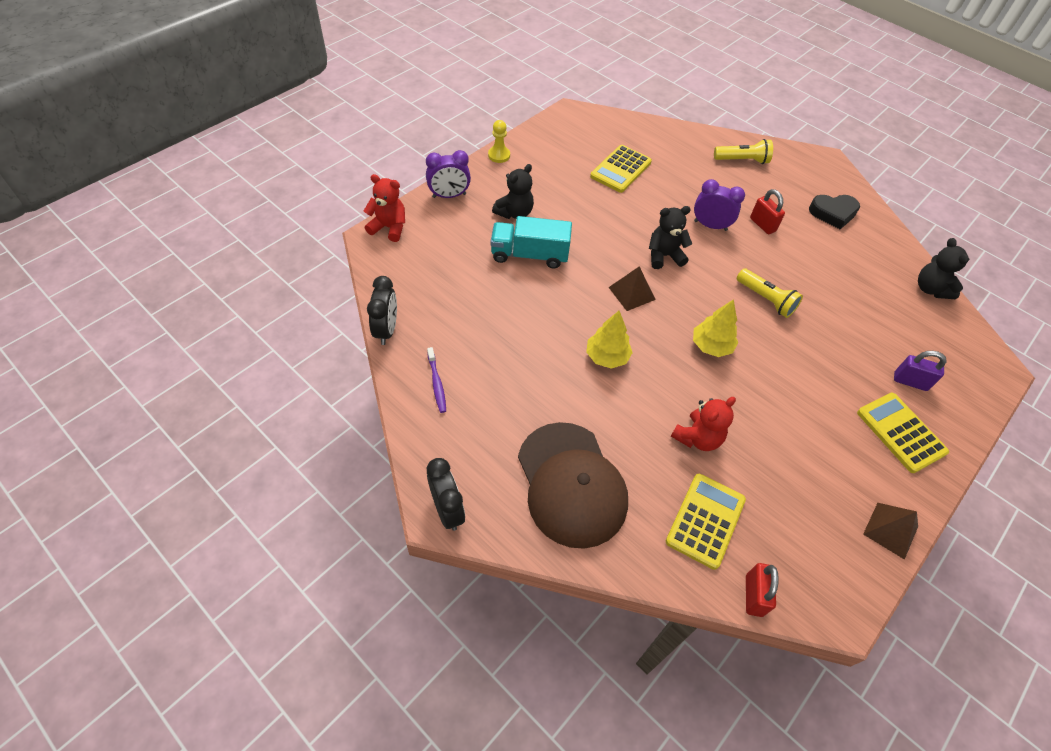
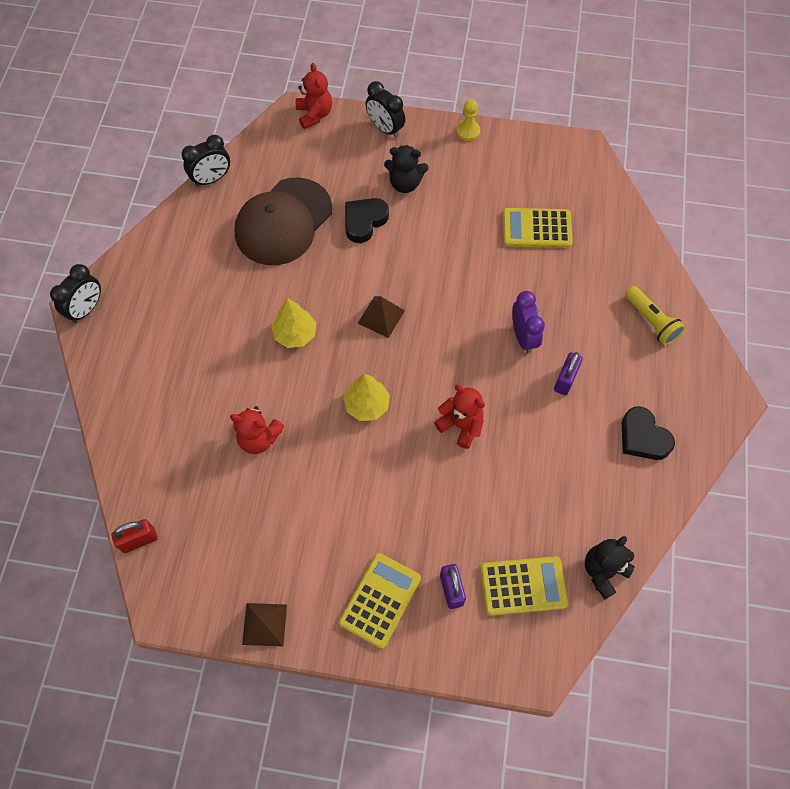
camera: 60 degrees right, 10 degrees up
purple clock [426,150,471,198] -> black clock [366,81,405,138]
purple toothbrush [427,347,446,413] -> none
turquoise truck [490,216,572,269] -> black heart [345,198,389,243]
brown cap [518,422,628,549] -> brown cap moved to [235,178,332,265]
black teddy bear [649,206,692,269] -> none
yellow calculator [666,474,746,570] -> yellow calculator moved to [480,556,568,616]
yellow flashlight [737,268,803,318] -> red teddy bear [434,385,485,449]
red padlock [750,189,785,234] -> purple padlock [554,352,583,396]

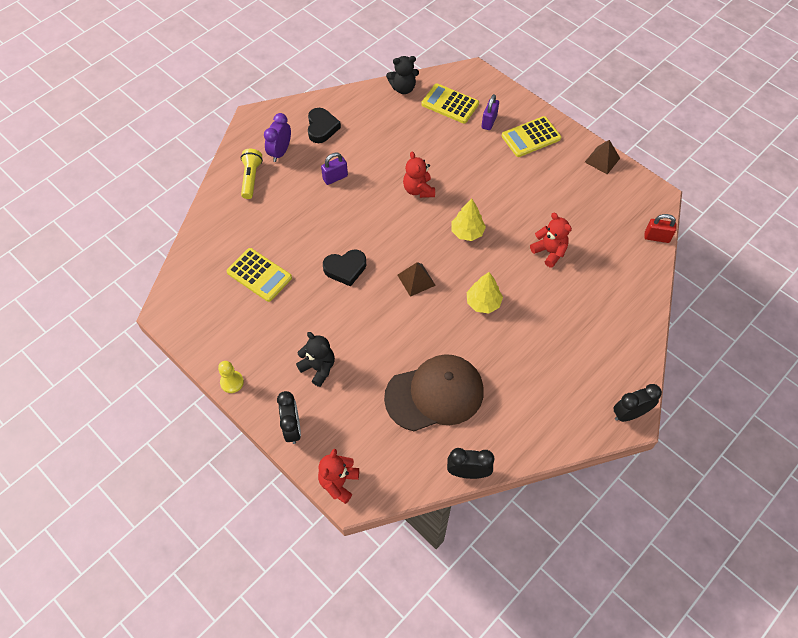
camera: 145 degrees left, 5 degrees down
black heart [345,198,389,243] -> black heart moved to [323,250,366,287]
purple clock [512,291,545,353] -> purple clock moved to [264,113,291,162]

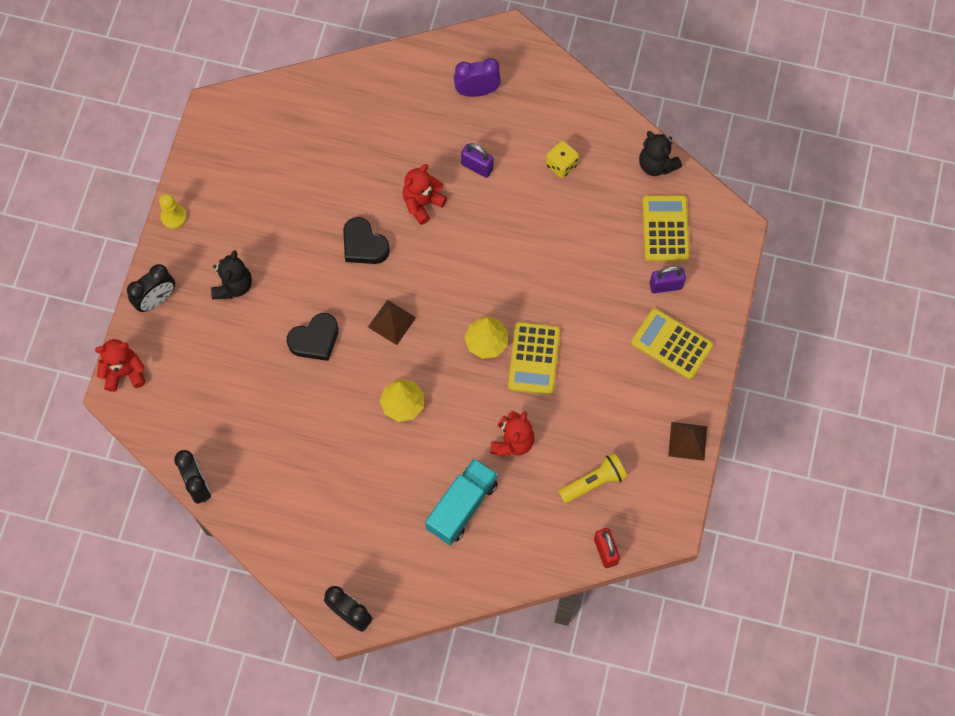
camera: 60 degrees right, 10 degrees up
yellow calculator [227,248,292,302] -> yellow calculator moved to [508,322,560,395]
yellow flashlight [241,149,263,199] -> yellow flashlight moved to [558,453,627,503]
black heart [308,108,341,143] -> black heart moved to [287,313,339,361]
brown cap [384,354,484,431] -> none
red teddy bear [403,152,435,198] -> red teddy bear moved to [403,164,447,225]
none -> turquoise truck [425,458,498,545]
none -> yellow dice [546,141,579,178]

